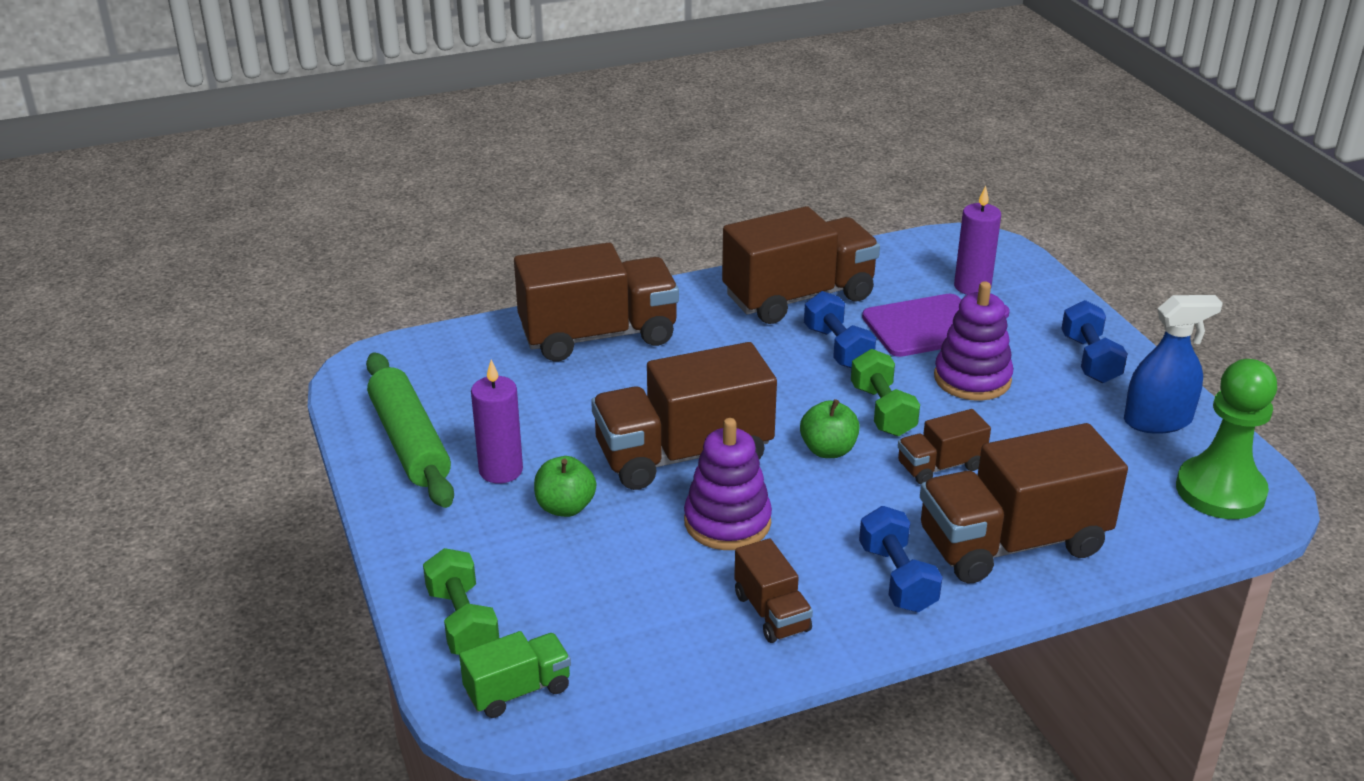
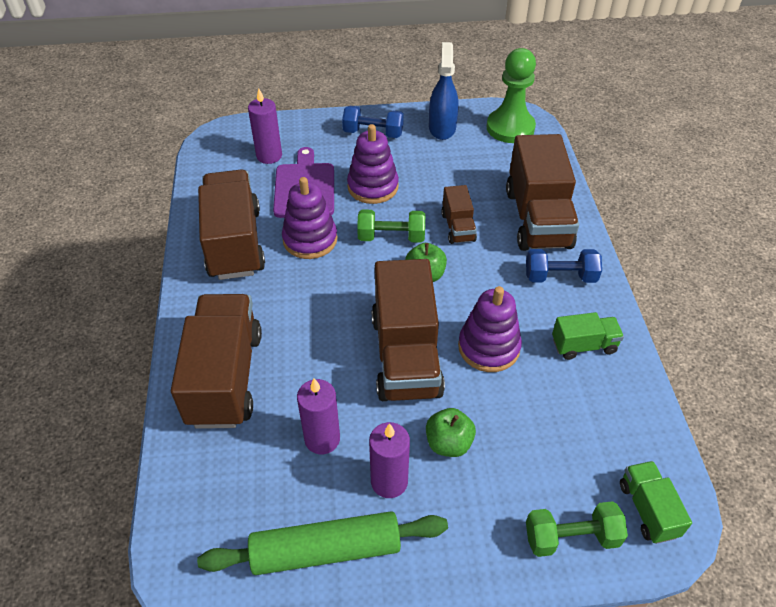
camera: 75 degrees left, 15 degrees up
brown truck [734,538,813,643] -> green truck [552,312,624,360]
blue dumbbell [804,291,876,369] -> purple stacking toy [282,177,338,259]
none -> purple candle [297,378,340,454]

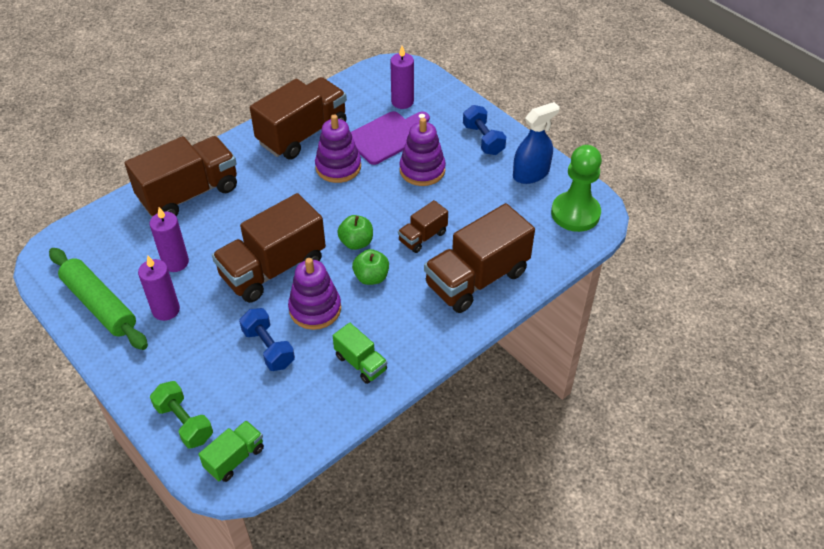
camera: 55 degrees right, 0 degrees up
green dumbbell [357,209,425,243] -> none
green apple [426,408,476,457] -> green apple moved to [352,249,389,285]
blue dumbbell [526,249,602,283] -> blue dumbbell moved to [239,308,295,371]

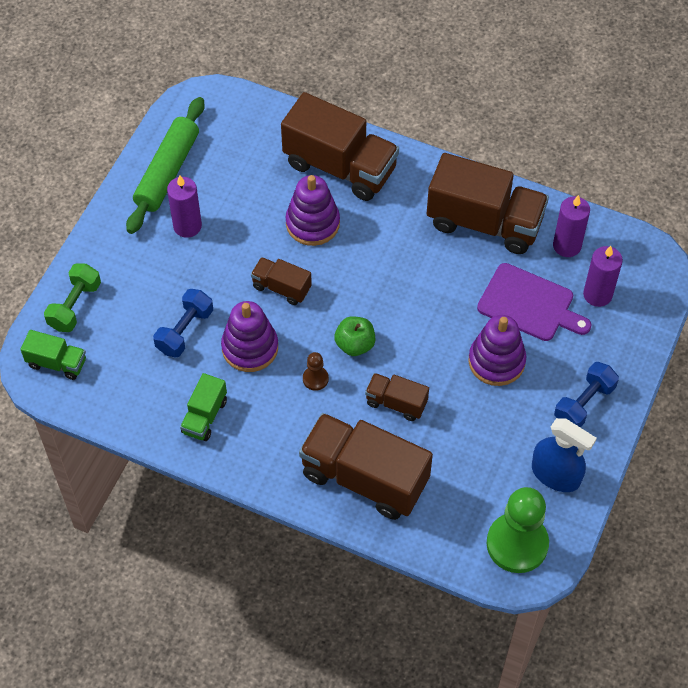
camera: 65 degrees right, 10 degrees up
purple candle [149,207,189,272] -> purple candle moved to [553,195,590,257]
brown truck [212,193,326,303] -> brown truck [251,257,312,305], size x0.50
purple stacking toy [315,114,361,183] -> purple stacking toy moved to [285,175,340,246]
green apple [352,249,389,285] -> brown pawn [303,352,329,391]

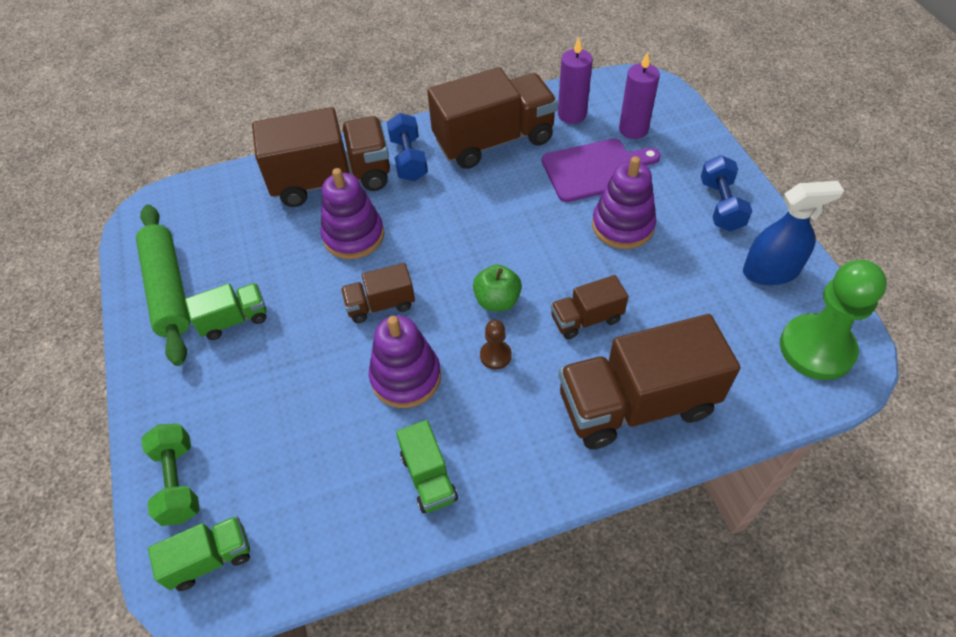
camera: 40 degrees left, 5 degrees down
blue dumbbell [153,289,213,358] -> blue dumbbell moved to [387,113,428,181]
purple candle [167,175,202,238] -> green truck [185,283,267,340]

